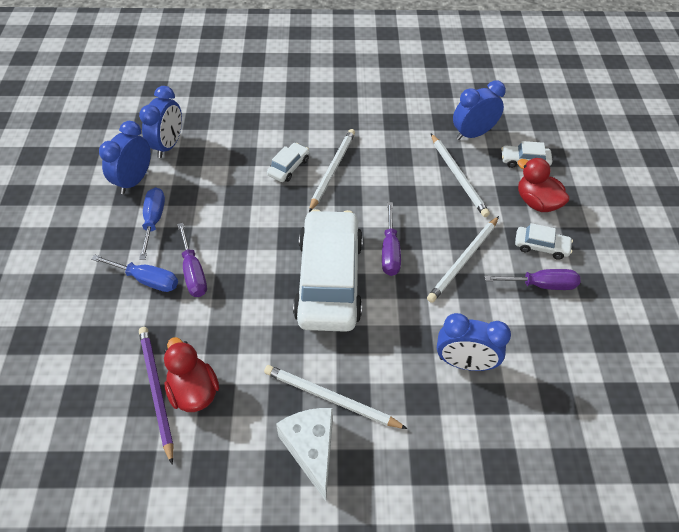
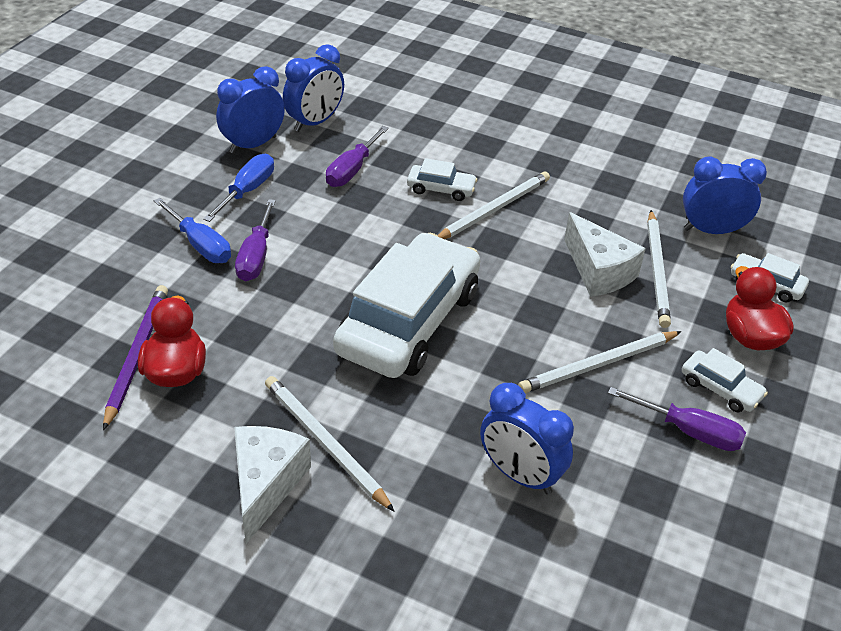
camera: 25 degrees right, 10 degrees down
white car [267,143,309,182] -> white car turned 45 degrees clockwise [407,158,478,201]
purple screwdriver [382,202,401,276] -> purple screwdriver moved to [326,126,389,187]
none -> white cheese [564,212,646,297]

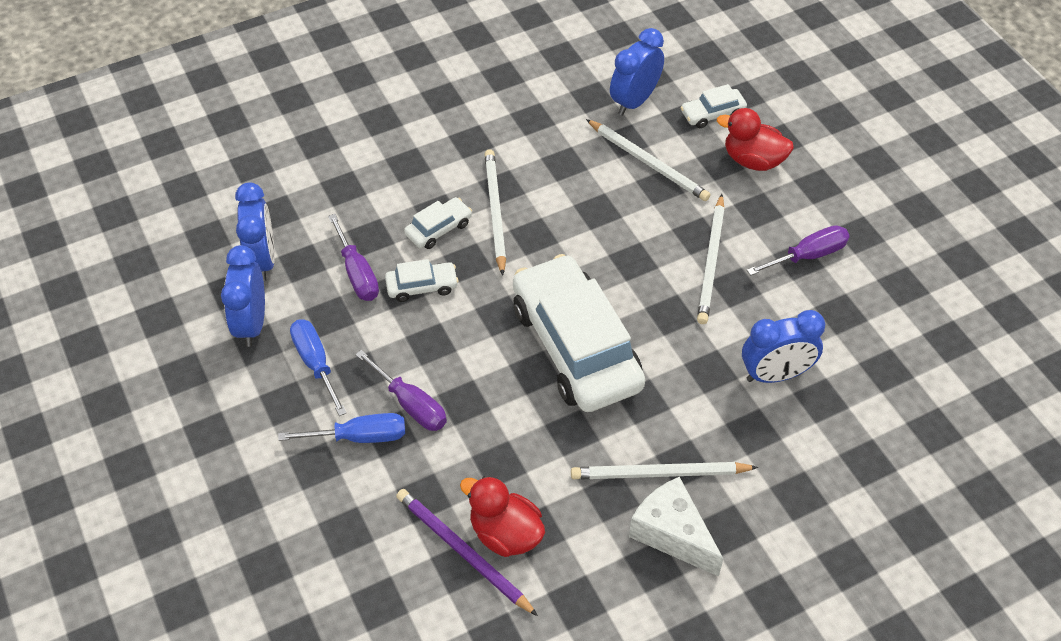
camera: 50 degrees left, 10 degrees up
white cheese [564,212,646,297] -> none
white car [682,348,768,412] -> white car moved to [385,259,459,302]

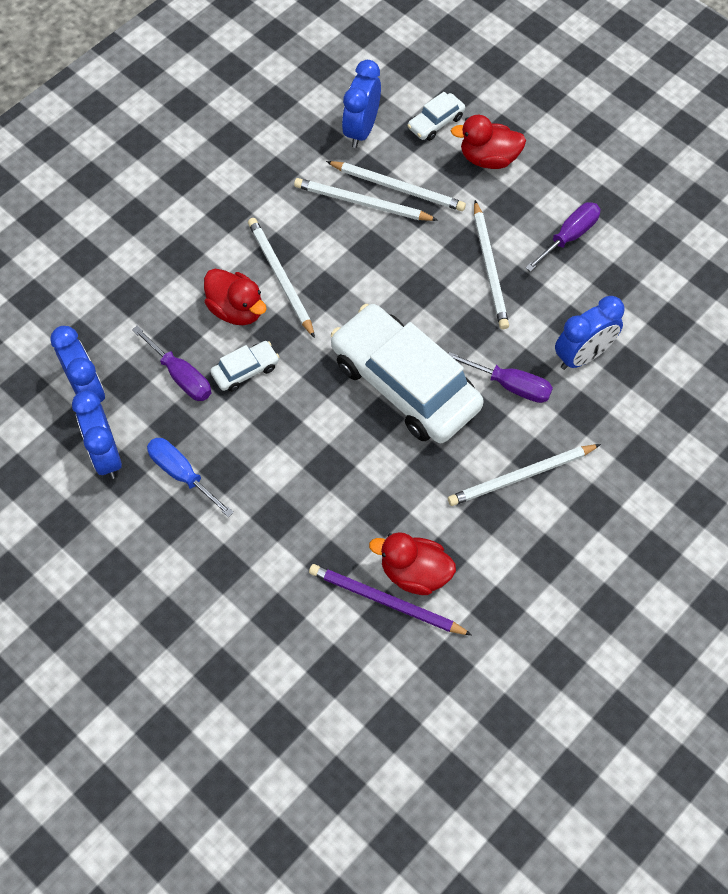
camera: 20 degrees left, 10 degrees up
blue screwdriver [278,413,405,443] -> none
purple screwdriver [355,350,447,431] -> purple screwdriver moved to [448,352,553,403]
white car [404,197,472,249] -> red duck [204,269,267,325]
white cheese [629,477,723,577] -> none
none -> white pencil [294,178,438,221]

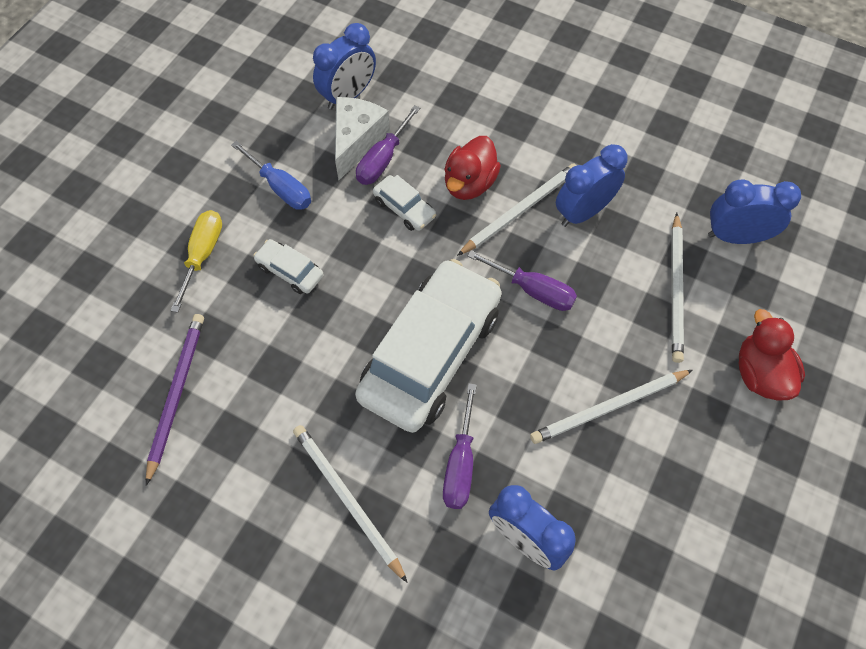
camera: 75 degrees right, 0 degrees up
blue clock [72,391,122,479] -> blue clock moved to [556,144,628,227]
blue screwdriver [147,438,234,517] -> blue screwdriver turned 105 degrees clockwise [231,141,311,210]
white pencil [294,178,438,221] -> none
red duck [369,532,456,595] -> none
white car [408,92,465,141] -> white car moved to [253,239,324,294]
purple screwdriver [525,202,600,272] -> purple screwdriver moved to [468,250,577,311]
none -> yellow screwdriver [170,210,222,313]
none -> white cheese [335,97,390,180]

